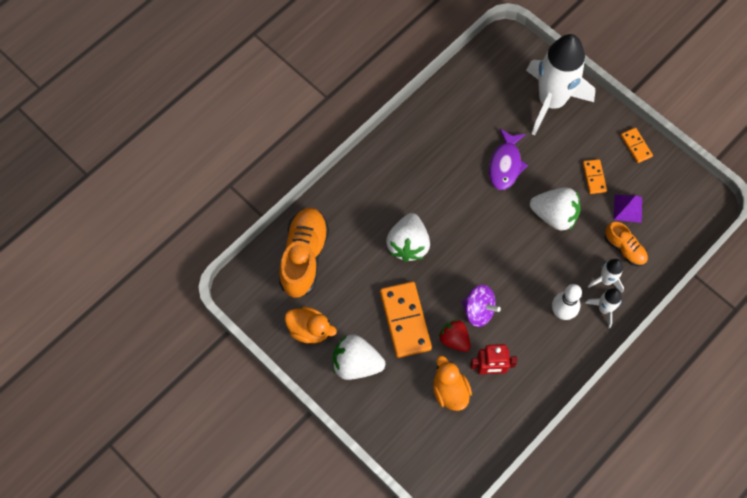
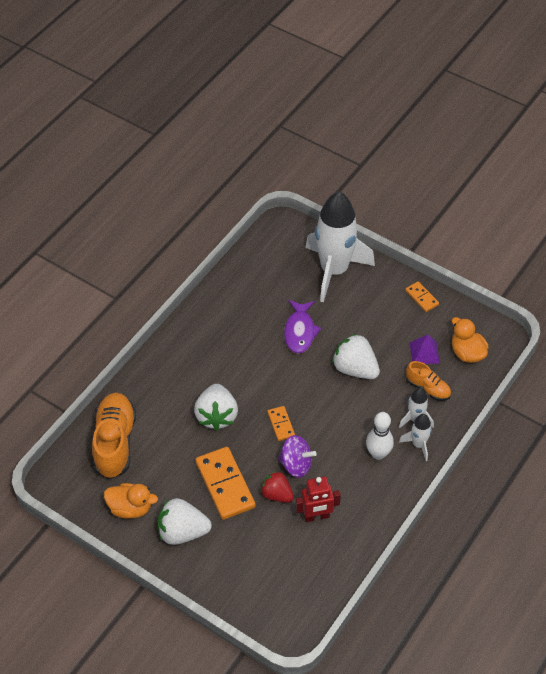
camera: 10 degrees left, 15 degrees down
orange duck [433,356,472,411] -> orange duck moved to [452,317,489,363]
white strawberry [530,187,581,230] -> white strawberry turned 150 degrees counterclockwise [332,334,380,379]
orange domino [583,159,607,194] -> orange domino moved to [267,406,295,441]

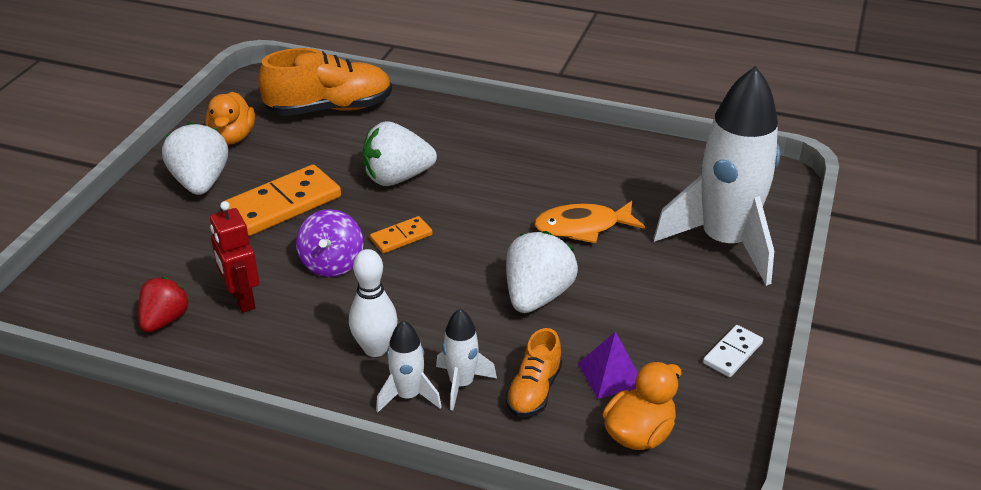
camera: 75 degrees right, 15 degrees down
red strawberry [260,471,294,503] -> red strawberry moved to [138,277,190,332]
purple fish [284,300,321,353] -> orange fish [534,201,645,243]
orange domino [405,281,439,312] -> white domino [703,325,763,377]

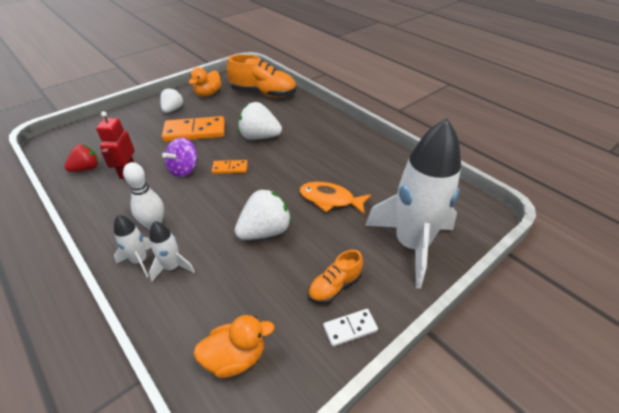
camera: 30 degrees right, 5 degrees up
white strawberry [162,122,228,195] -> white strawberry [160,88,184,113], size x0.66
orange shoe [506,328,562,417] -> orange shoe moved to [308,250,363,304]
purple pyramid [578,331,638,399] -> none

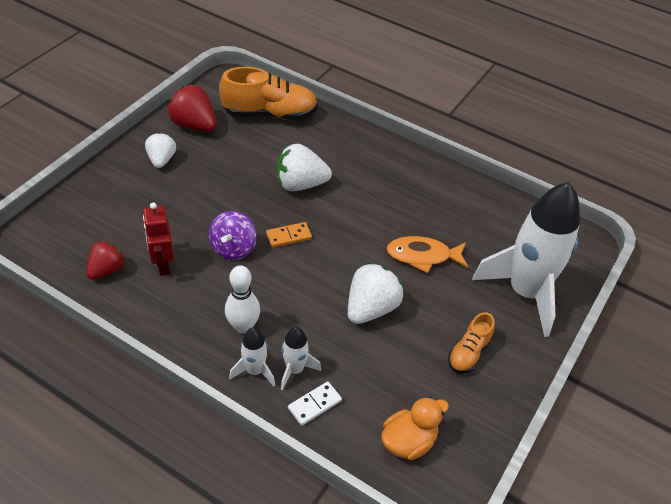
camera: 20 degrees left, 5 degrees up
orange domino [162,116,225,142] -> none
orange duck [189,68,221,97] -> red strawberry [167,85,217,132]
white domino [323,309,378,347] -> white domino moved to [288,381,342,426]

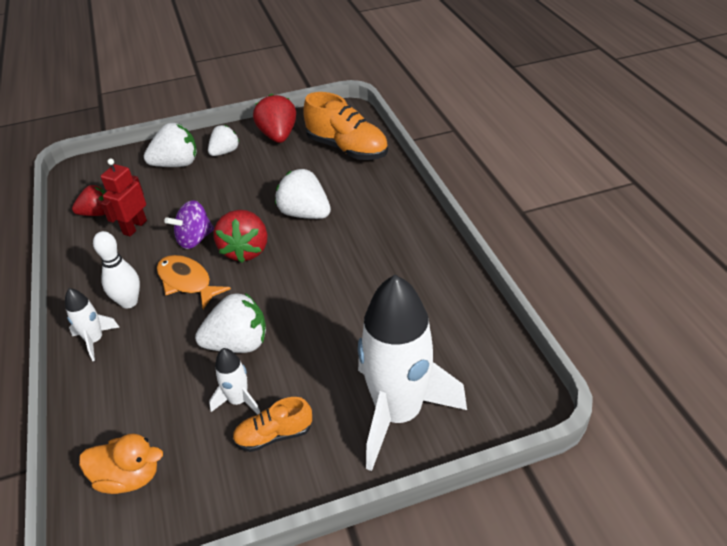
camera: 45 degrees right, 5 degrees down
orange domino [266,222,312,248] -> red strawberry [214,210,268,263]
white rocket [281,327,321,390] -> white rocket moved to [209,348,260,414]
white domino [288,381,342,426] -> none
orange fish [386,236,468,273] -> orange fish moved to [157,255,231,309]
none -> white strawberry [144,123,197,167]

